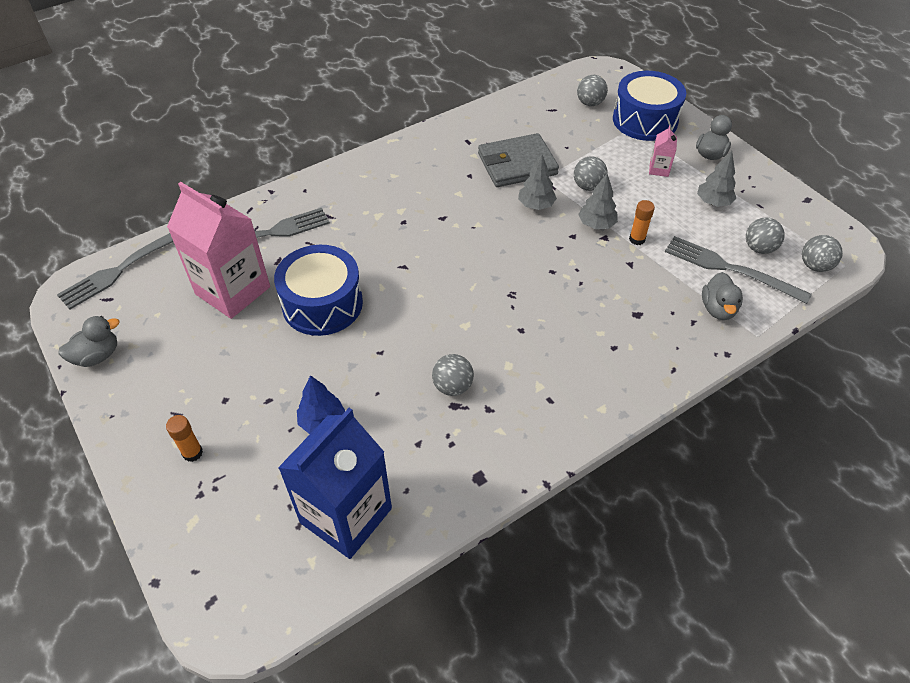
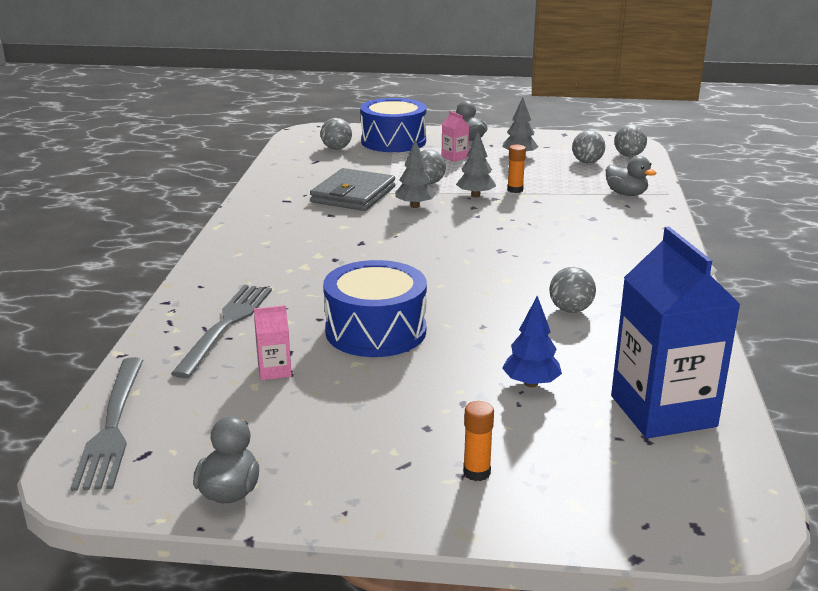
camera: 50 degrees left, 25 degrees down
pink carton [167,182,270,319] -> pink carton [254,305,292,380], size x0.42
grey fork [665,236,812,304] -> none

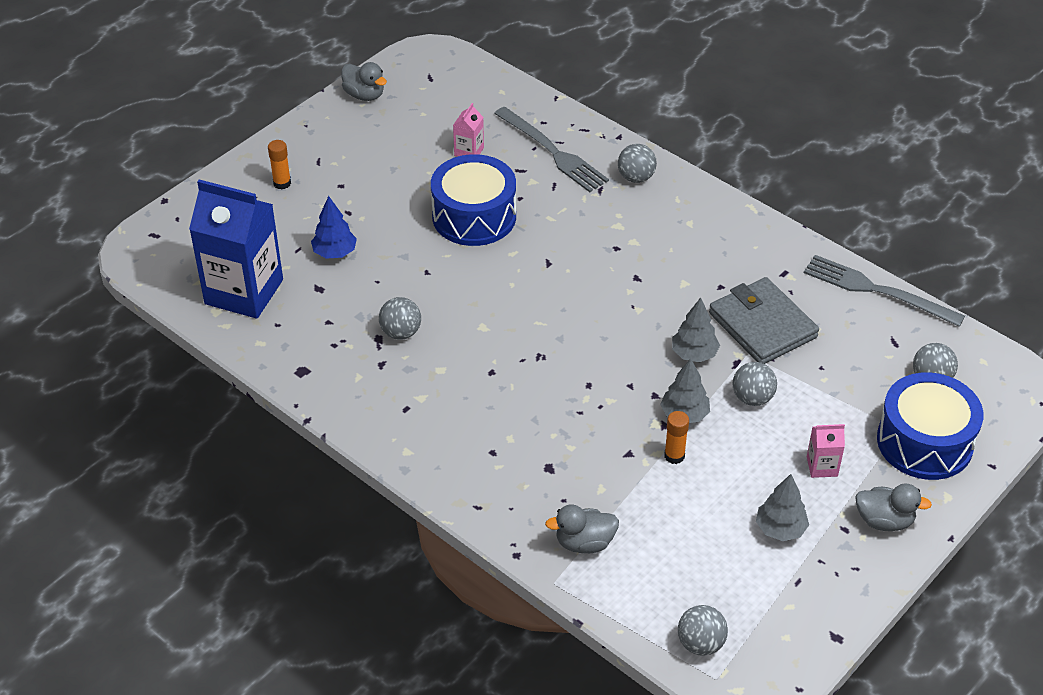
camera: 125 degrees right, 20 degrees up
grey fork [70,357,143,491] -> grey fork moved to [804,255,965,327]
grey ball [572,130,605,163] -> grey ball moved to [618,144,657,183]

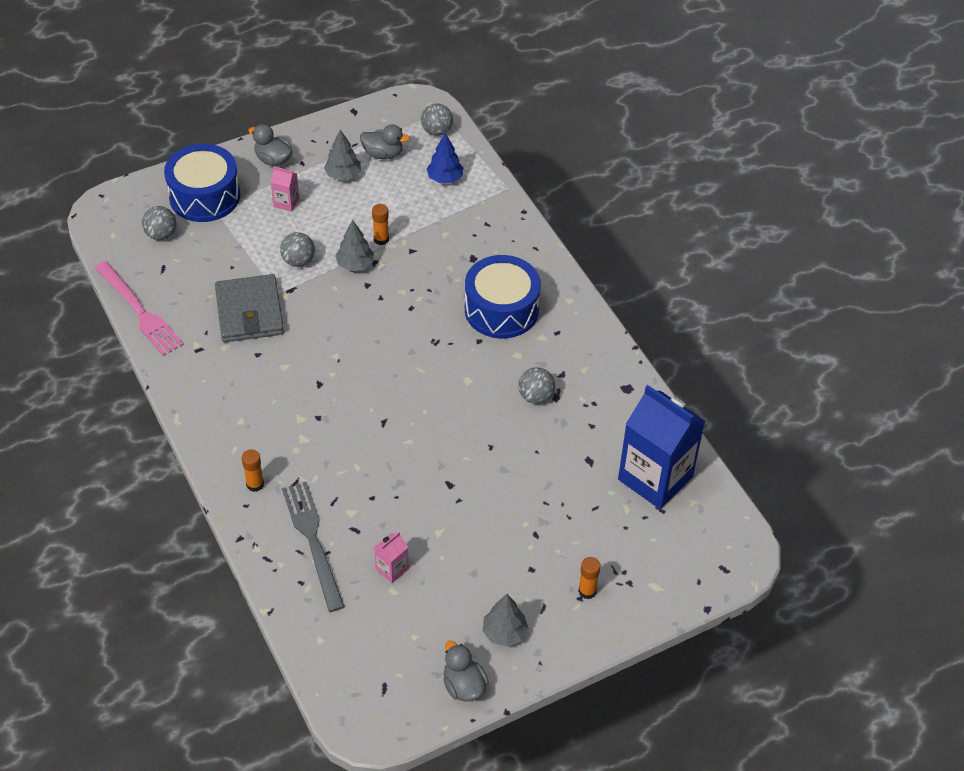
camera: 160 degrees left, 5 degrees up
blue tree [311,196,357,259] -> blue tree moved to [427,133,464,183]
blue drum [431,154,516,246] -> blue drum moved to [465,255,541,339]
grey duck [545,505,619,553] -> grey duck moved to [360,124,410,160]
grey ball [618,144,657,183] -> orange glue stick [242,449,264,492]
grey tree [672,298,720,362] -> grey tree moved to [482,594,528,647]
grey fork [804,255,965,327] -> pink fork [95,261,184,356]

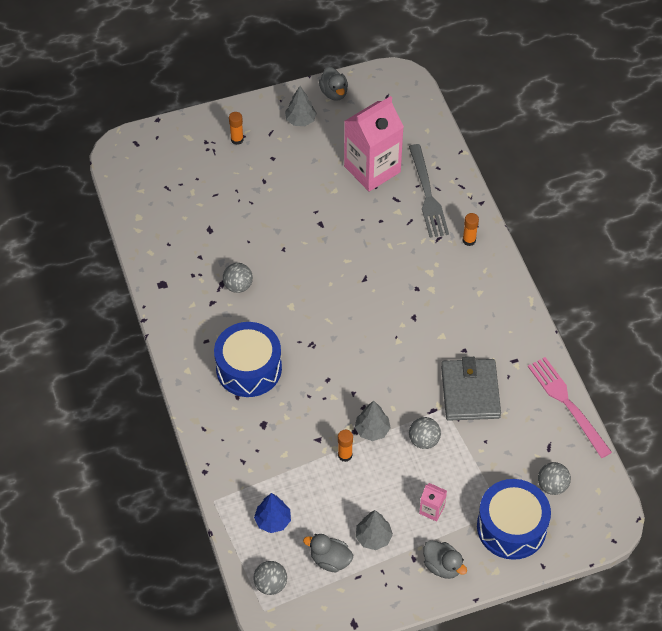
camera: 170 degrees left, 5 degrees up
pink carton [374,532,409,583] -> pink carton [344,96,404,191], size x2.39
blue carton [618,385,705,509] -> none

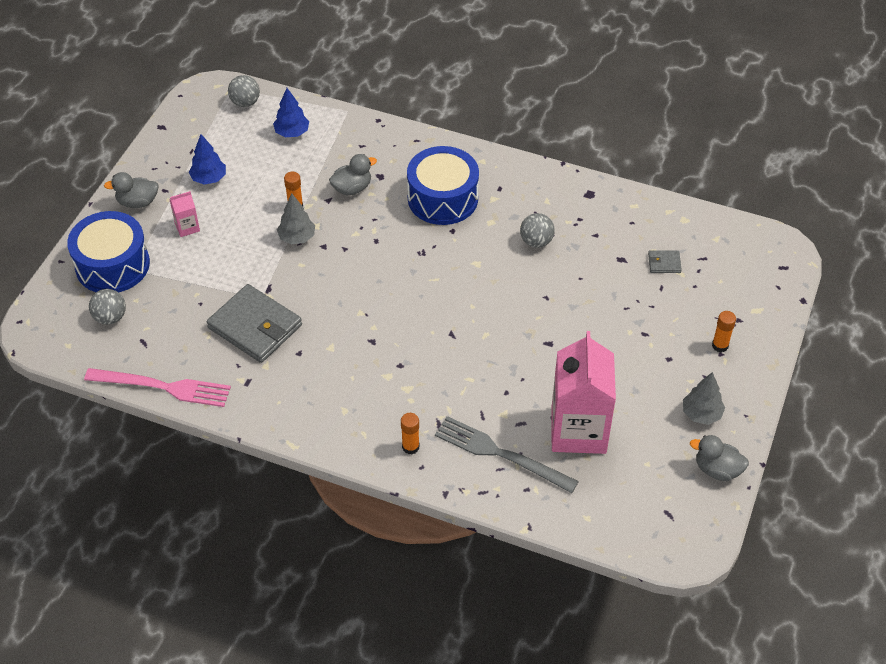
camera: 130 degrees right, 5 degrees down
grey duck [303,534,353,573] -> grey duck moved to [329,154,377,195]
grey tree [356,510,393,550] -> blue tree [189,134,226,185]
grey ball [409,417,441,449] -> none
none -> grey wallet [648,250,682,273]

